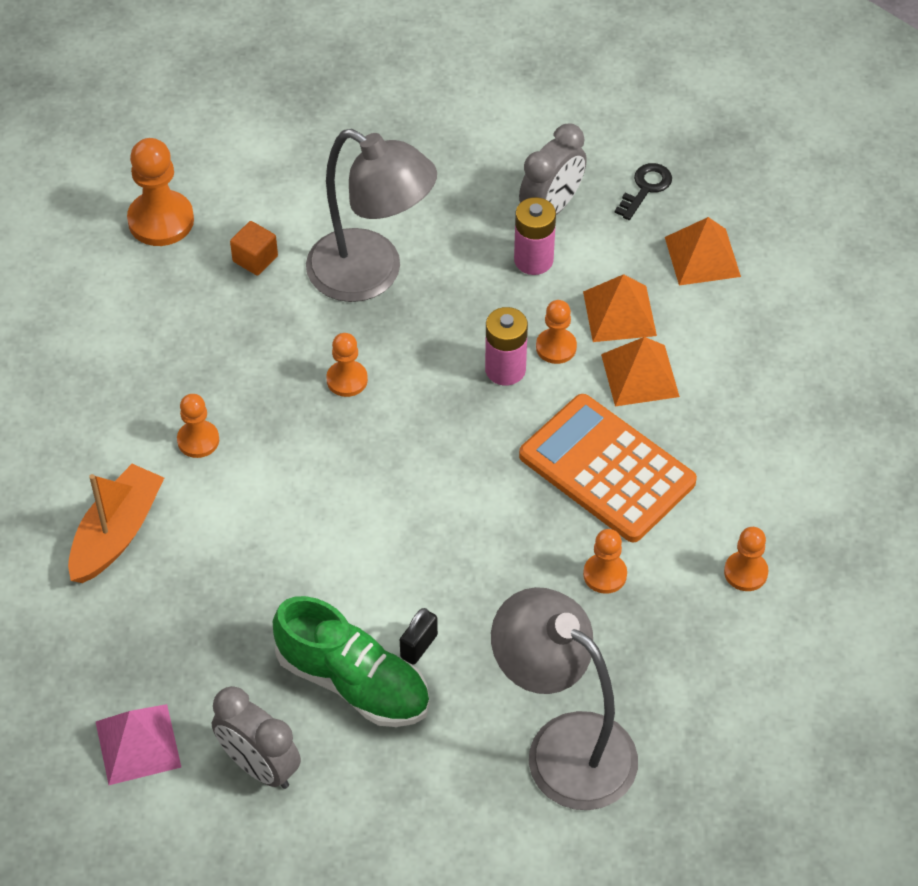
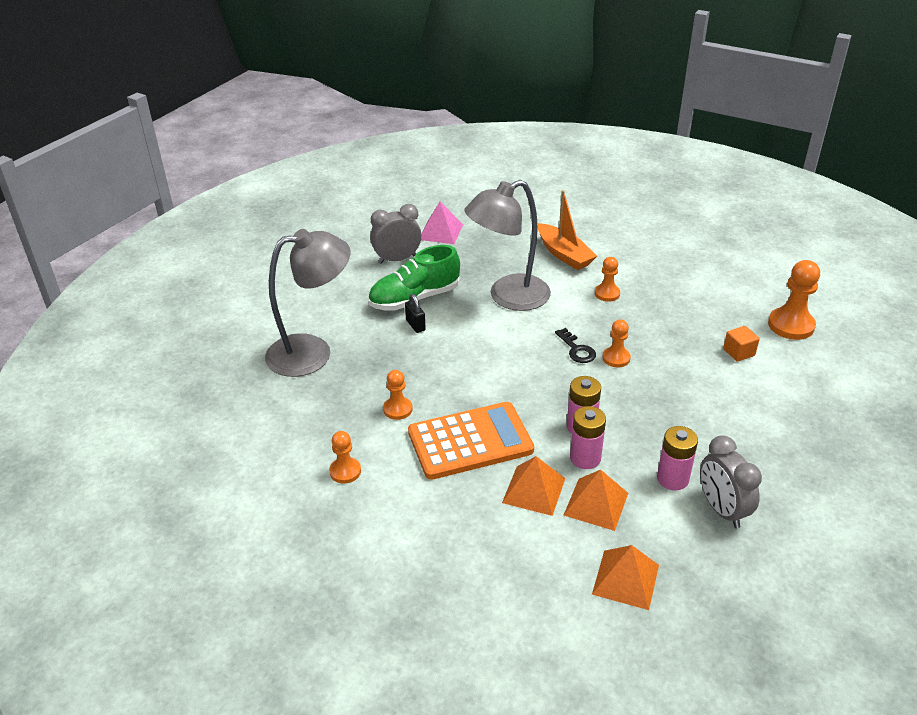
camera: 120 degrees right, 15 degrees down
grey lamp [306,129,437,302] -> grey lamp moved to [465,180,551,311]
orange pawn [536,300,577,364] -> pink battery [570,406,606,469]
black key [614,163,672,220] -> black key moved to [555,328,596,363]

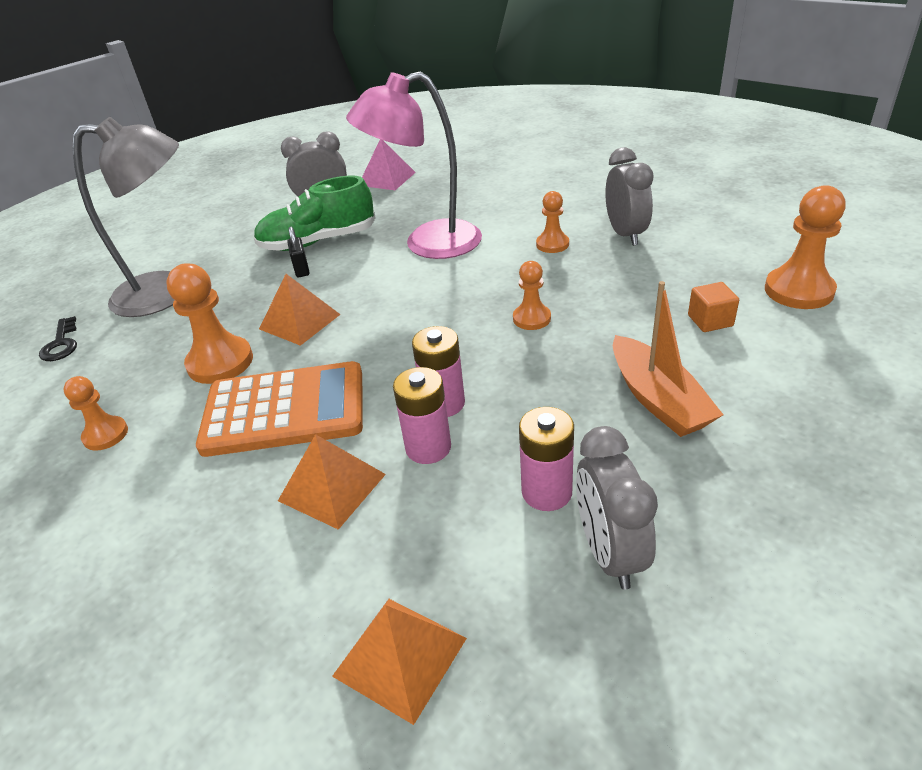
camera: 15 degrees right, 0 degrees up
orange pawn [383,370,413,420] -> orange pawn [166,263,253,384], size x1.68
grey lamp [465,180,551,311] -> pink lamp [346,72,482,259]
orange boat [538,190,597,270] -> orange boat moved to [613,281,723,437]
black key [555,328,596,363] -> black key moved to [39,316,77,361]
orange pyramid [564,470,628,531] -> orange pyramid moved to [259,274,341,346]
none -> grey clock [605,147,654,246]

